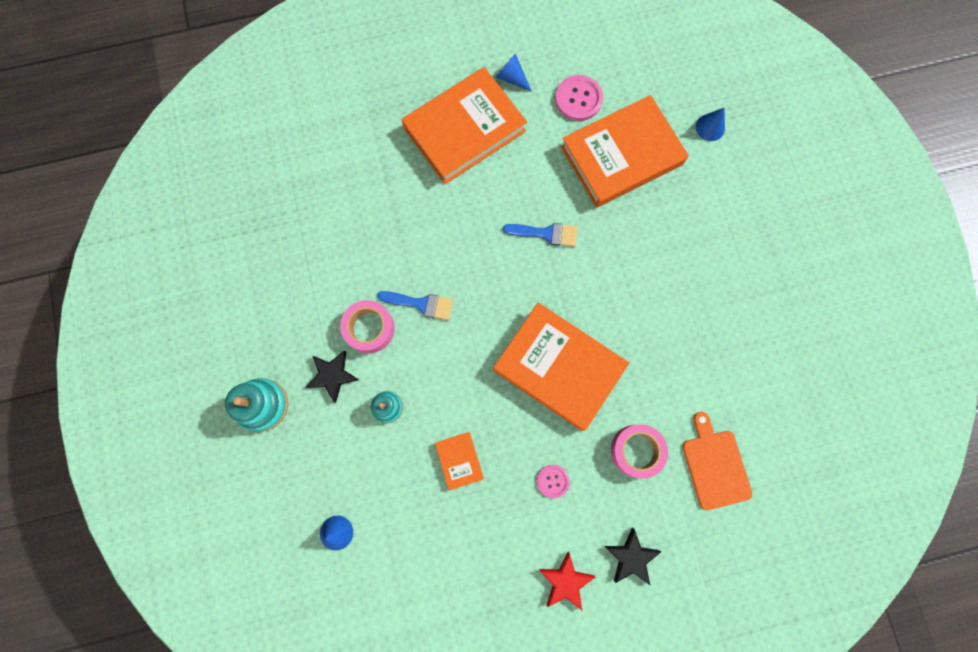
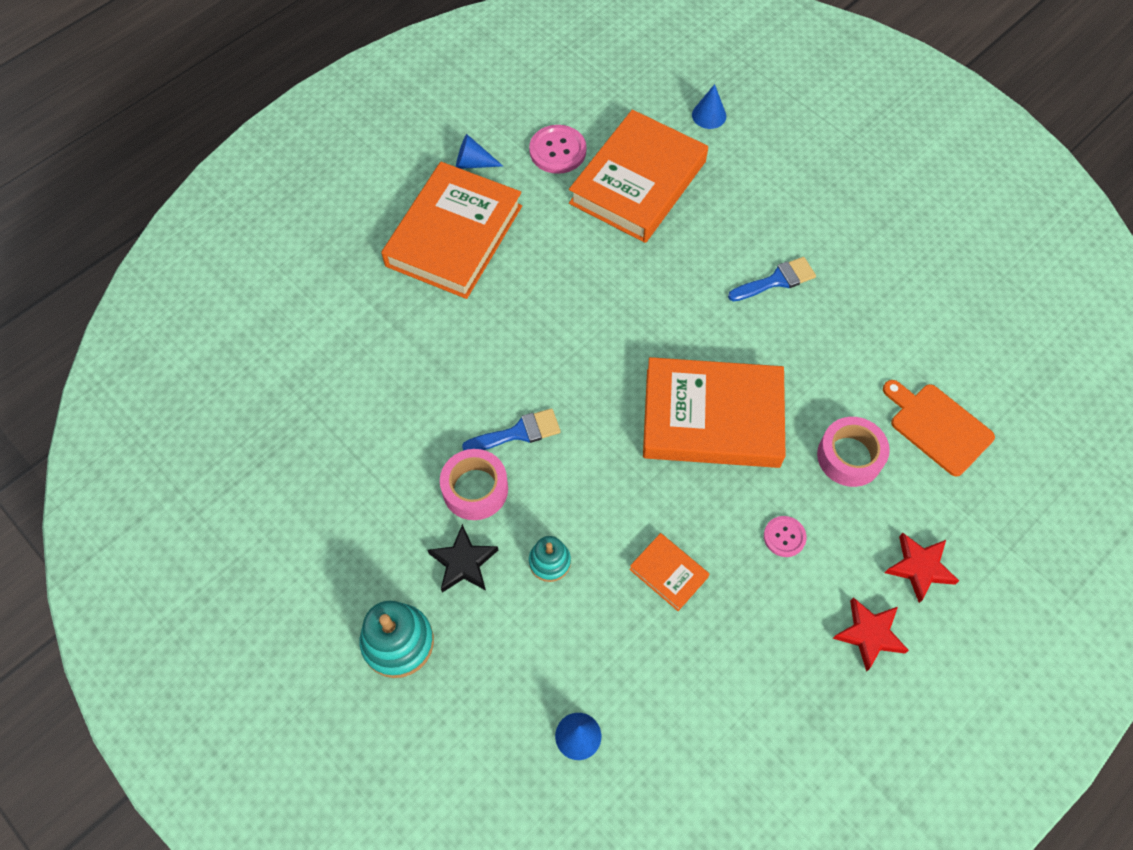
camera: 30 degrees left, 15 degrees down
blue brush [503,223,578,247] -> blue brush moved to [728,257,816,301]
black star [605,528,661,585] -> red star [885,533,959,603]

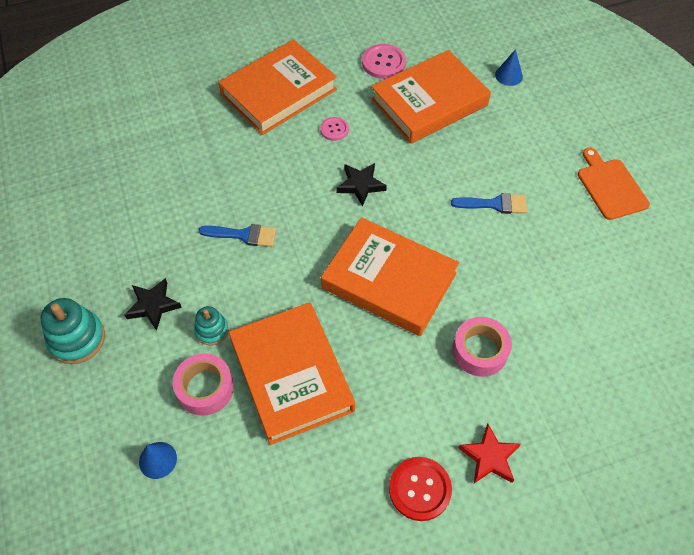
camera: 25 degrees right, 5 degrees down
pink tape [440,449,508,520] -> pink tape moved to [173,353,234,416]
blue cone [456,134,503,169] -> none
orange book [629,533,709,611] -> orange book [229,302,355,445], size x2.27
pink button [764,516,807,557] -> pink button moved to [320,117,349,141]
red star [833,597,909,672] -> red button [389,457,452,521]
orange cutting board [883,380,995,477] -> orange cutting board moved to [578,148,650,220]
none -> black star [336,163,387,206]

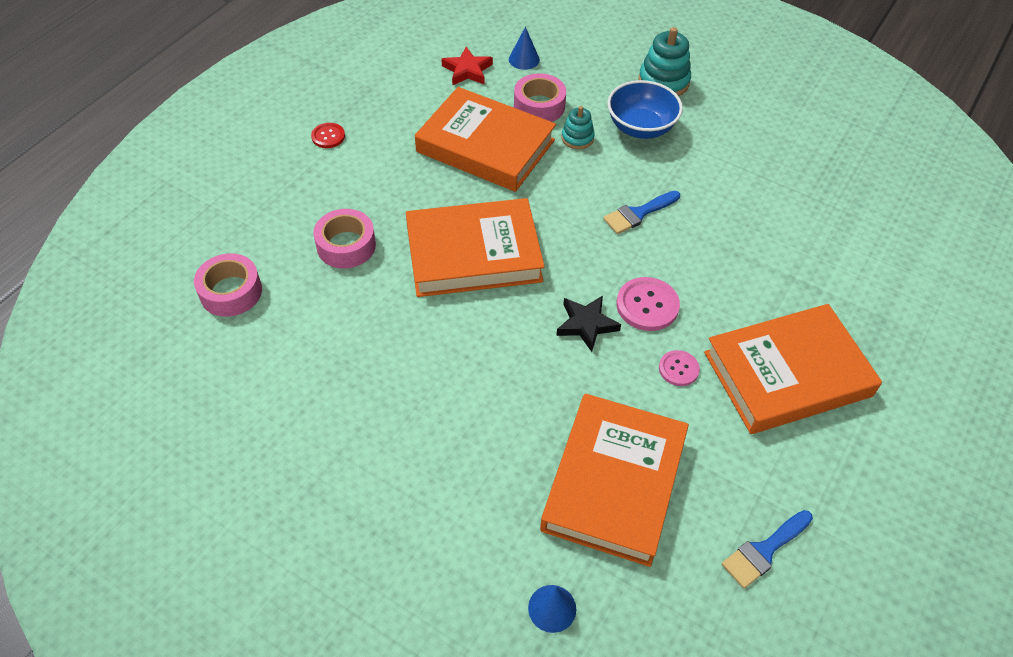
camera: 140 degrees right, 5 degrees down
black star [124,278,182,331] -> blue bowl [607,80,683,139]
orange book [218,39,337,135] -> orange book turned 60 degrees clockwise [704,304,882,434]
pink button [362,44,406,79] -> pink button moved to [616,277,680,331]
red button [389,457,452,521] -> red button [311,123,345,148], size x0.61
blue brush [451,193,527,214] -> blue brush moved to [722,510,813,588]
red star [459,424,521,483] -> red star moved to [441,47,493,85]
orange cutting board [578,148,650,220] -> none
none -> pink tape [194,253,262,317]

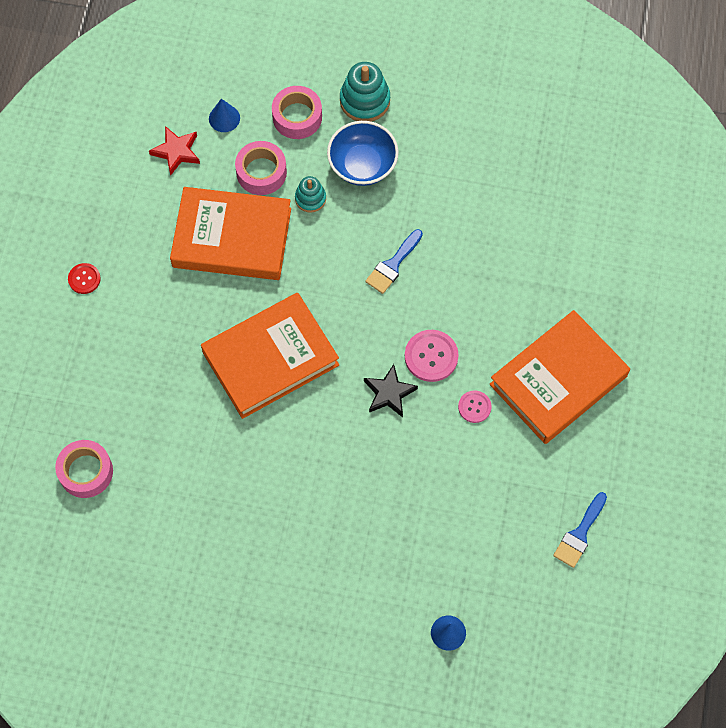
camera: 20 degrees left, 15 degrees up
pink tape [313,209,376,269] -> pink tape moved to [272,86,322,139]
orange book [540,394,689,567] -> none

